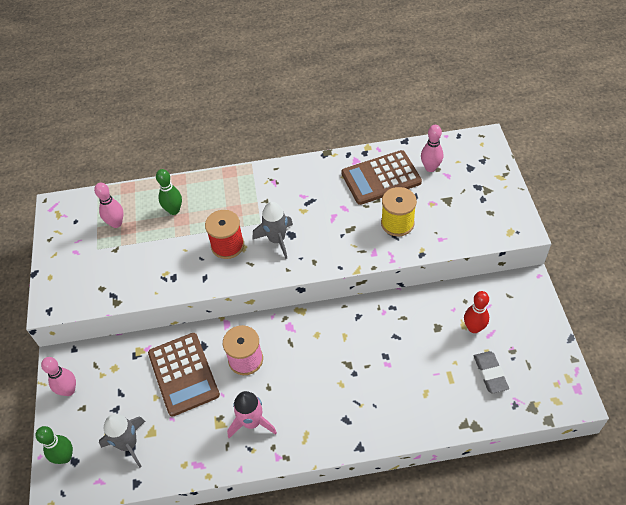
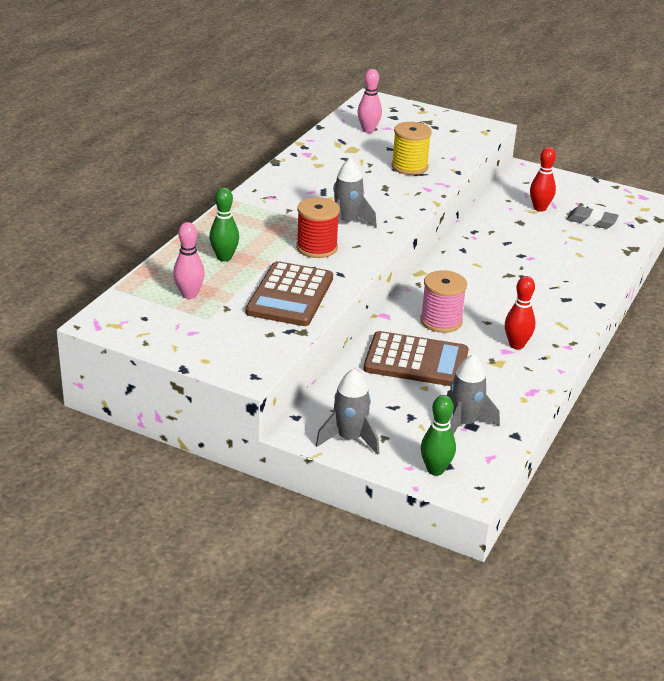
camera: 60 degrees left, 20 degrees down
pink bowling pin [41,357,76,396] -> grey rocket [316,368,379,455]
pink rocket [227,391,277,438] -> red bowling pin [505,276,535,349]
brown calculator [341,150,422,205] -> brown calculator moved to [246,261,333,326]

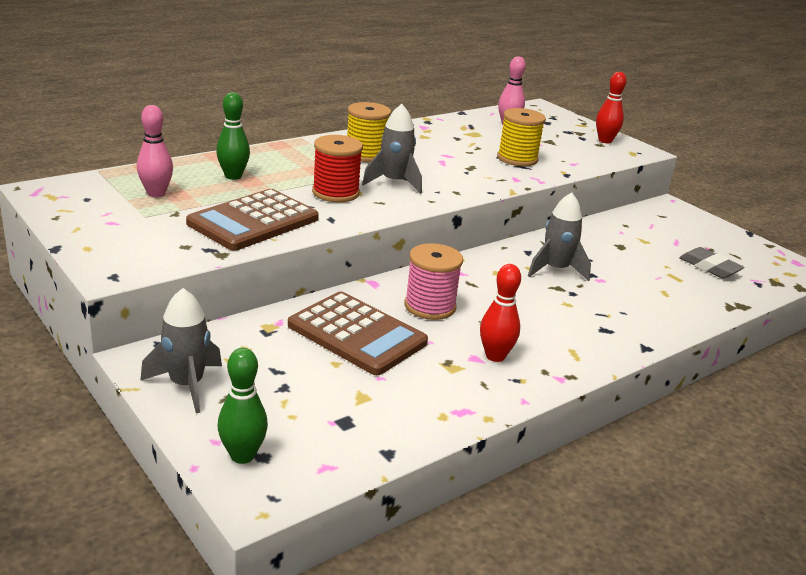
camera: 25 degrees right, 5 degrees down
grey rocket [447,354,500,435] -> grey rocket moved to [528,192,591,281]
red bowling pin [530,147,556,212] -> red bowling pin moved to [596,72,627,143]
none -> yellow spool [347,102,391,162]

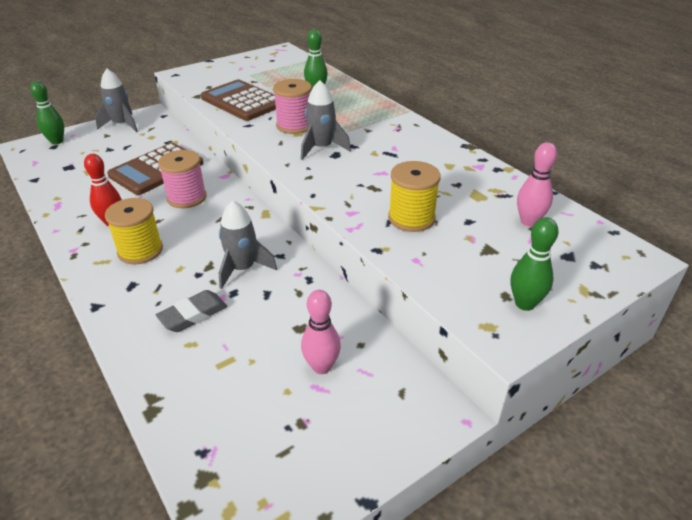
camera: 95 degrees right, 10 degrees up
pink bowling pin [137,105,173,197] -> pink bowling pin moved to [301,290,341,374]
red spool [312,135,363,202] -> pink spool [273,79,312,134]
yellow spool [347,102,391,162] -> yellow spool moved to [105,198,163,264]
red bowling pin [596,72,627,143] -> green bowling pin [511,217,559,311]
grey eraser [679,247,745,278] -> grey eraser moved to [156,290,228,332]

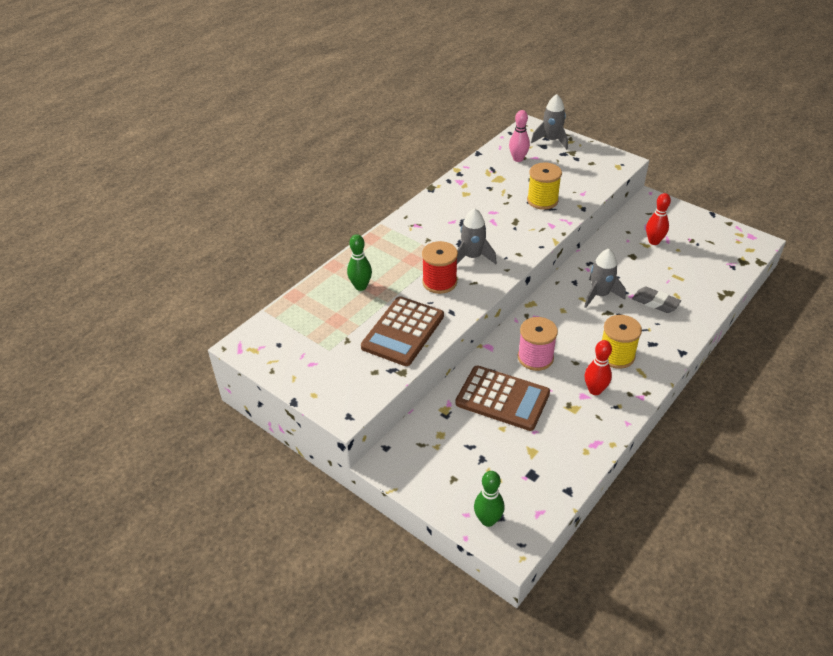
camera: 105 degrees left, 5 degrees up
grey rocket [95,69,138,132] -> grey rocket moved to [531,94,568,150]
pink spool [273,79,312,134] -> red spool [422,241,458,294]
pink bowling pin [301,290,341,374] -> red bowling pin [646,193,671,245]
green bowling pin [511,217,559,311] -> none

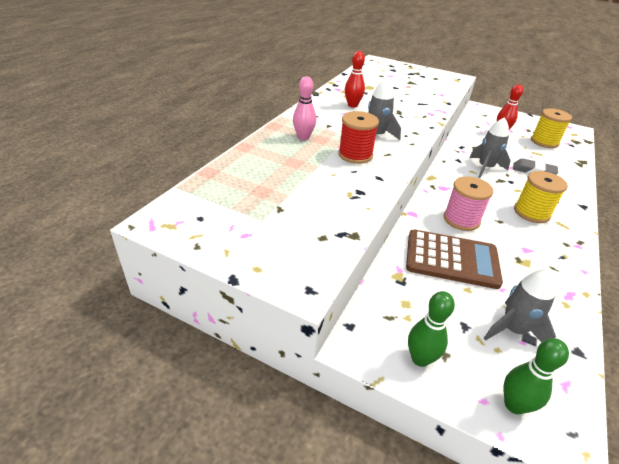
camera: 15 degrees left, 5 degrees down
green bowling pin [347,234,372,291] -> green bowling pin moved to [408,291,455,367]
brown calculator [361,296,444,366] -> none
pink bowling pin [509,110,530,162] -> pink bowling pin moved to [293,76,316,140]
yellow spool [527,162,562,210] -> yellow spool moved to [531,109,572,148]
grey rocket [531,94,568,150] -> grey rocket moved to [484,269,556,343]
red bowling pin [585,340,612,395] -> red bowling pin moved to [345,51,365,108]

